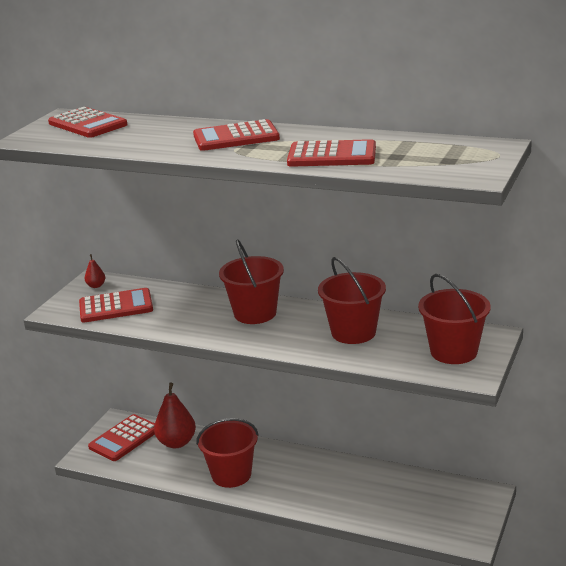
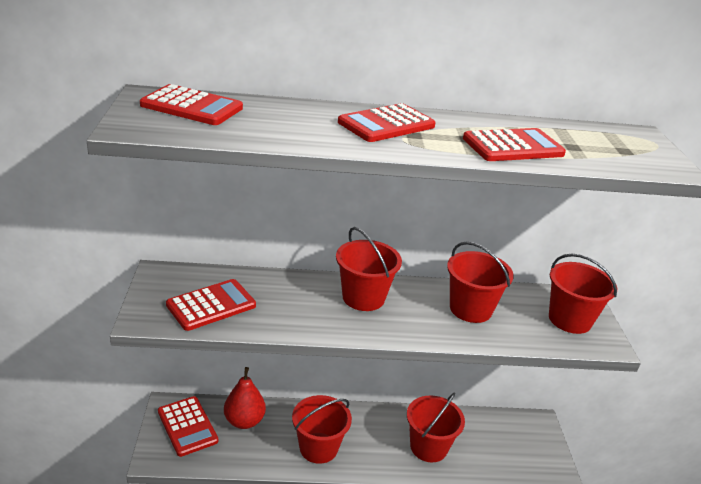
camera: 30 degrees left, 5 degrees up
red pear [85,254,105,288] -> none
red calculator [88,414,155,461] -> red calculator turned 45 degrees counterclockwise [158,396,218,457]
none -> red bucket [407,393,465,462]

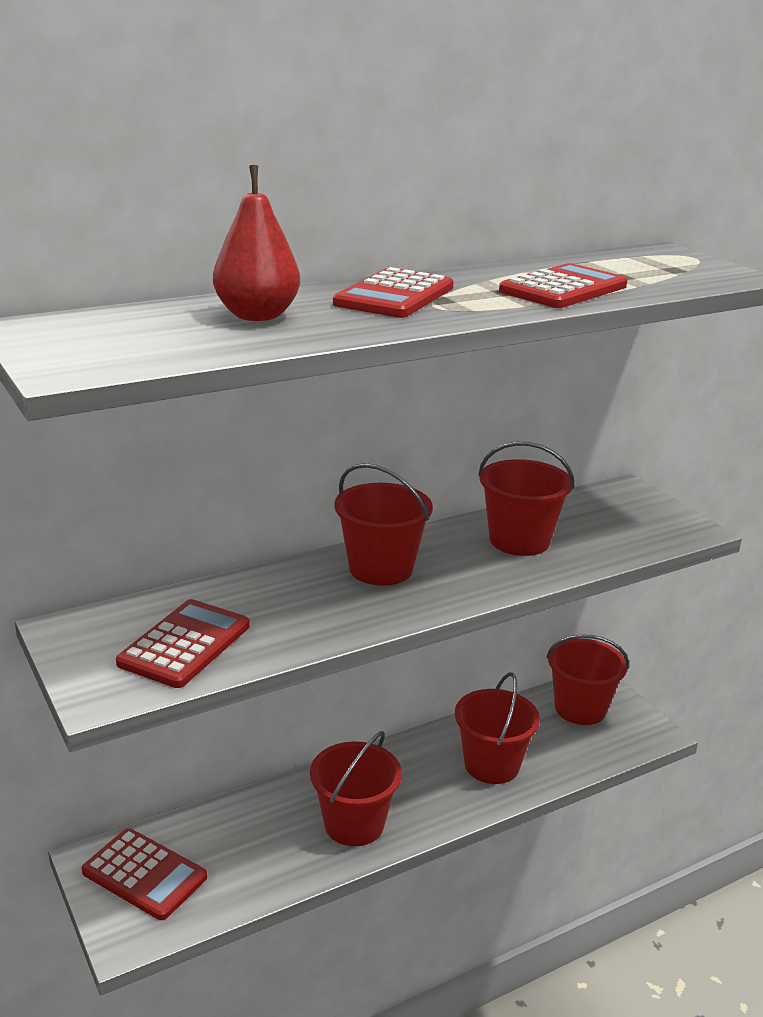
camera: 25 degrees left, 5 degrees down
red calculator [140,84,243,125] -> none
red pear [224,367,266,429] -> red pear moved to [213,165,300,321]
red bucket [549,254,617,334] -> red bucket moved to [546,634,629,725]

